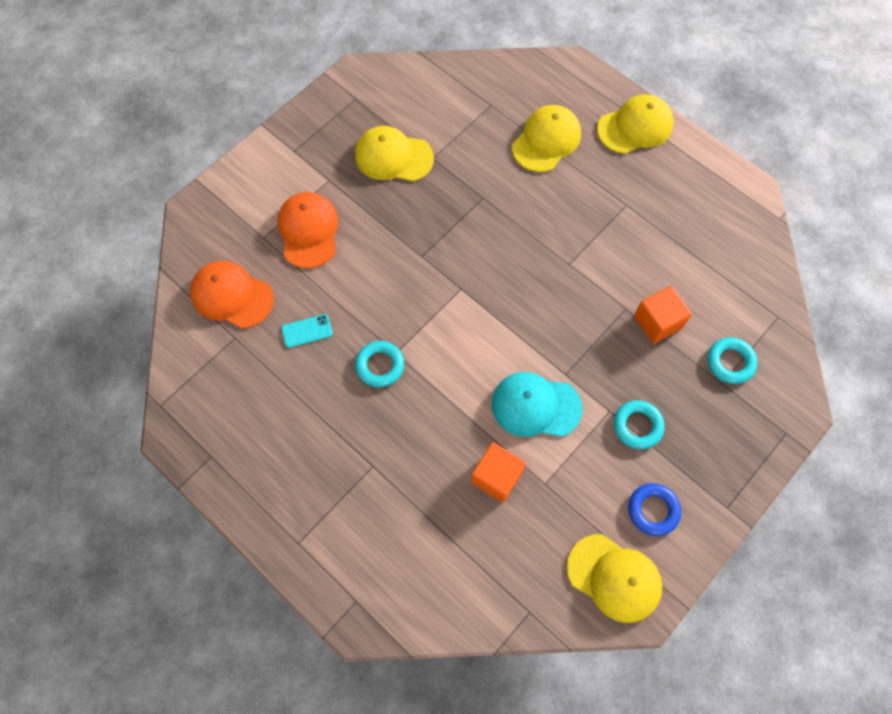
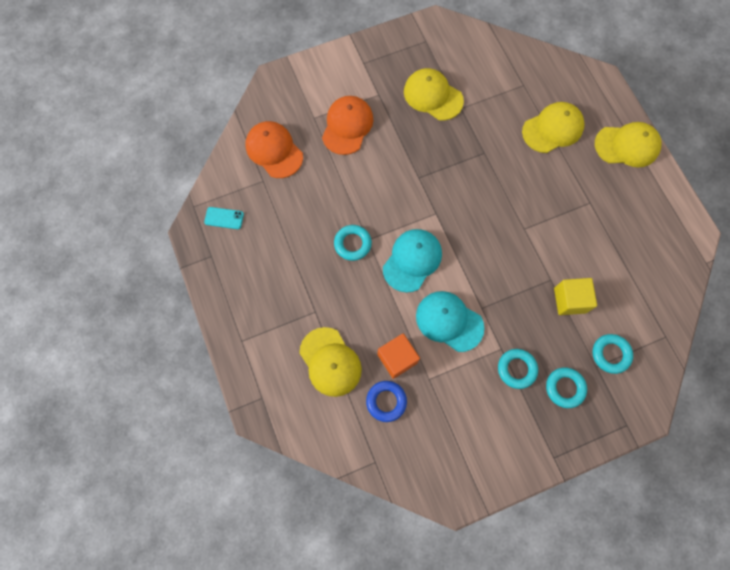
camera: 25 degrees right, 5 degrees up
turquoise phone [281,314,333,348] -> turquoise phone moved to [204,207,244,229]
yellow cap [567,534,662,623] -> yellow cap moved to [299,327,362,397]
blue ring [628,483,681,536] -> blue ring moved to [366,381,407,422]
orange cube [634,286,692,344] -> yellow cube [554,278,597,315]
none -> turquoise cap [383,229,442,293]
none -> turquoise ring [546,367,587,408]

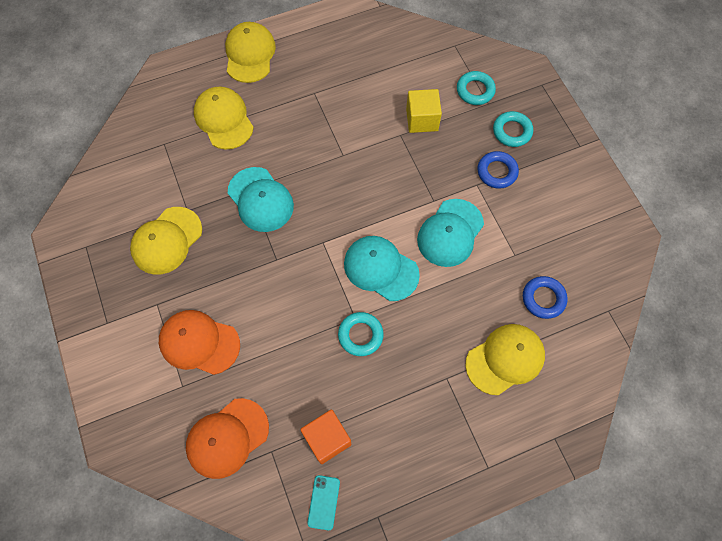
camera: 90 degrees left, 5 degrees down
orange cube [377,334,420,379] -> orange cube moved to [300,410,351,464]
turquoise ring [498,349,538,389] -> blue ring [478,151,519,189]
none -> turquoise cap [228,167,294,232]

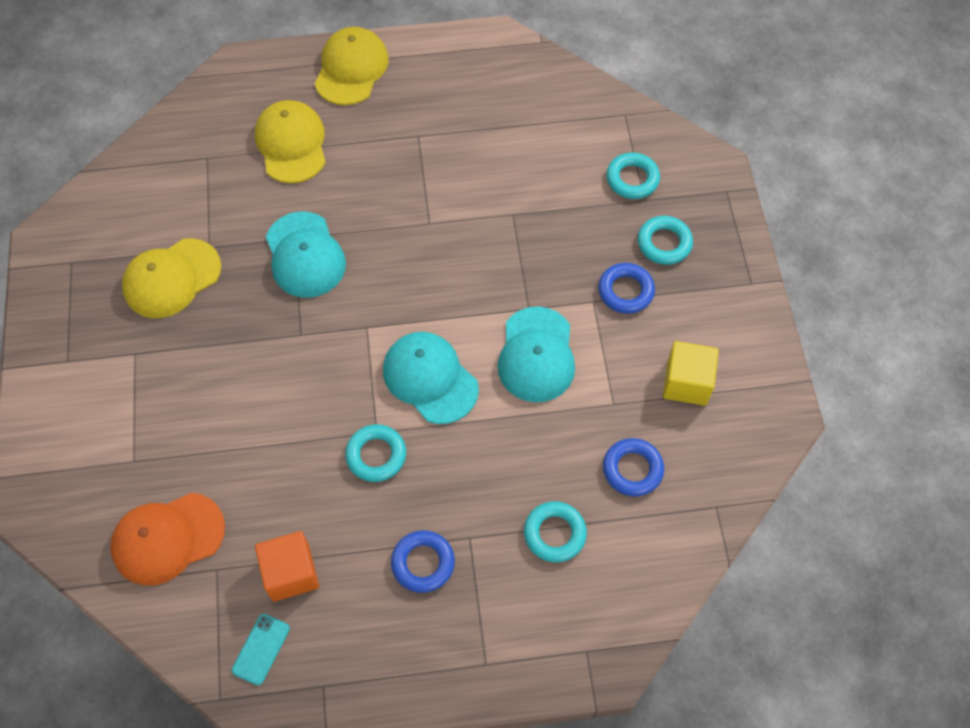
camera: 15 degrees right, 5 degrees down
orange cap [159,310,240,375] -> none
yellow cube [406,89,442,133] -> yellow cube moved to [663,341,719,406]
turquoise cap [417,199,484,267] -> turquoise cap turned 45 degrees counterclockwise [498,307,575,402]
yellow cap [465,324,545,395] -> turquoise ring [524,501,587,562]
none -> blue ring [391,530,455,593]

